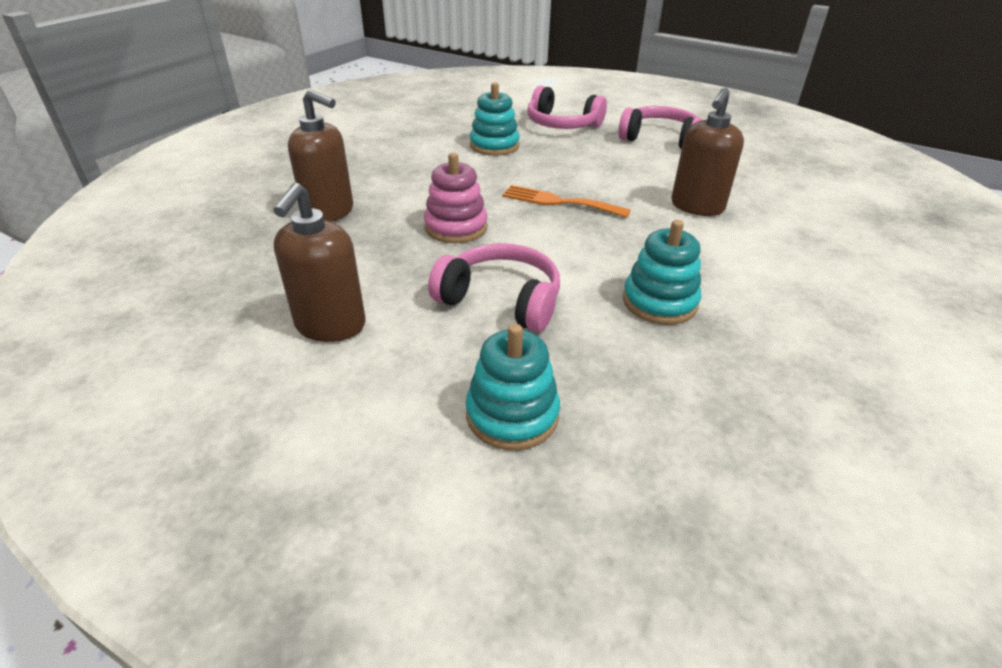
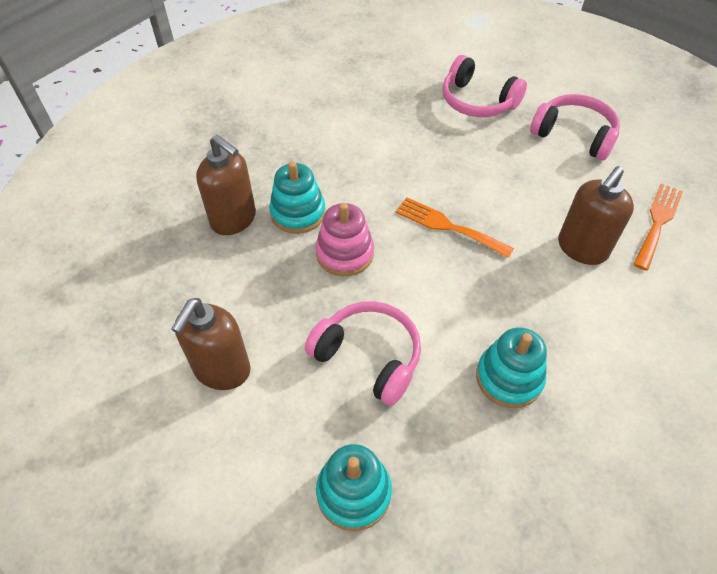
camera: 10 degrees right, 15 degrees up
turquoise stacking toy [470,82,520,156] -> turquoise stacking toy moved to [269,161,325,234]
none -> orange fork [633,184,683,271]

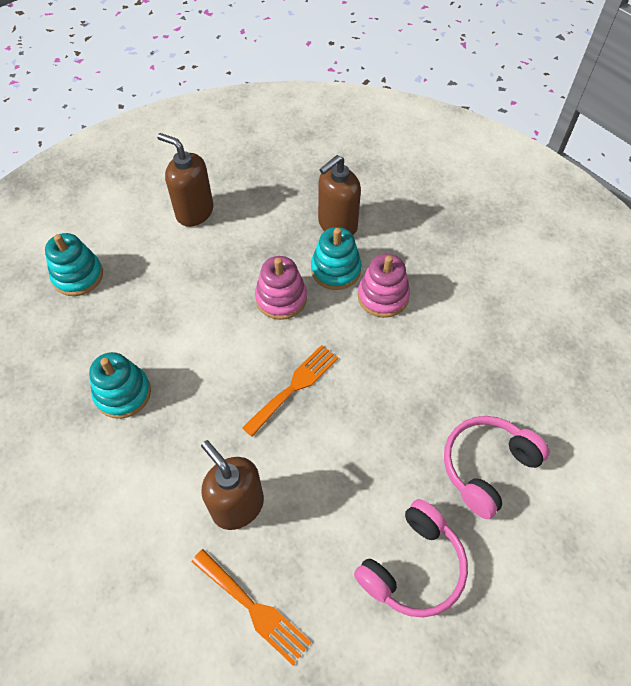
camera: 100 degrees right, 5 degrees up
pink headphones [305,301,421,406] -> none
none -> pink stacking toy [358,254,410,318]

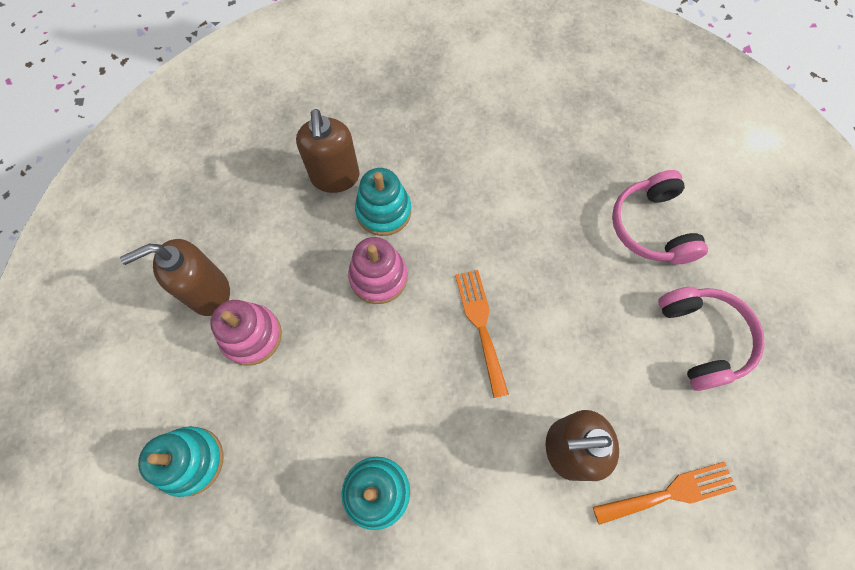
camera: 55 degrees left, 10 degrees up
pink stacking toy [358,254,410,318] -> pink stacking toy moved to [210,300,282,366]

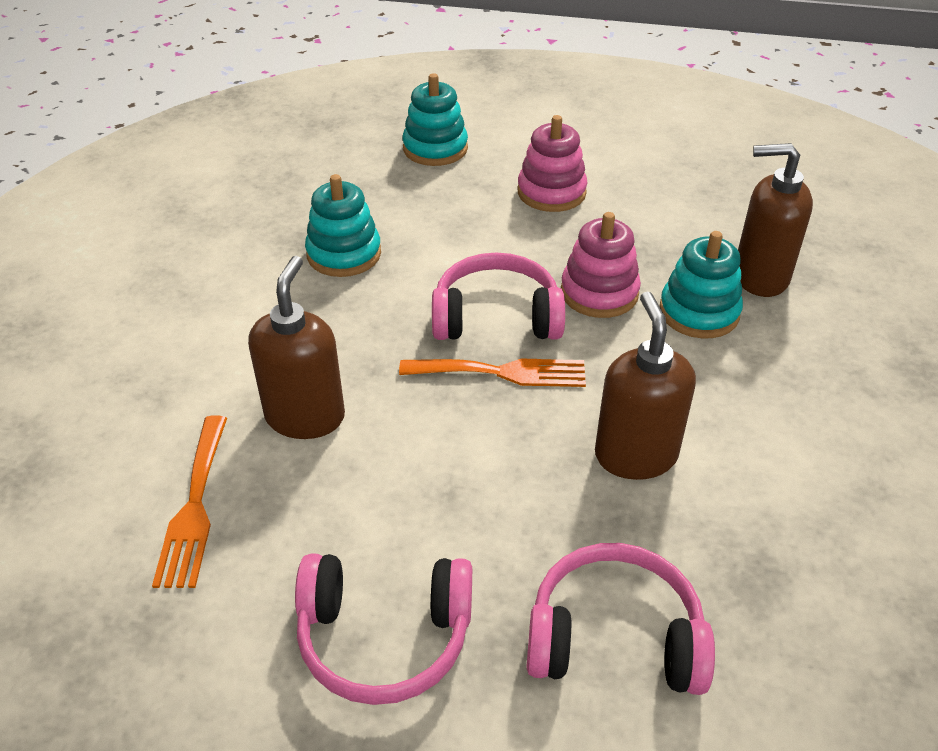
camera: 105 degrees right, 25 degrees down
brown soap dispenser [120,239,230,316] -> brown soap dispenser moved to [595,292,696,480]
none -> pink headphones [432,253,565,340]

